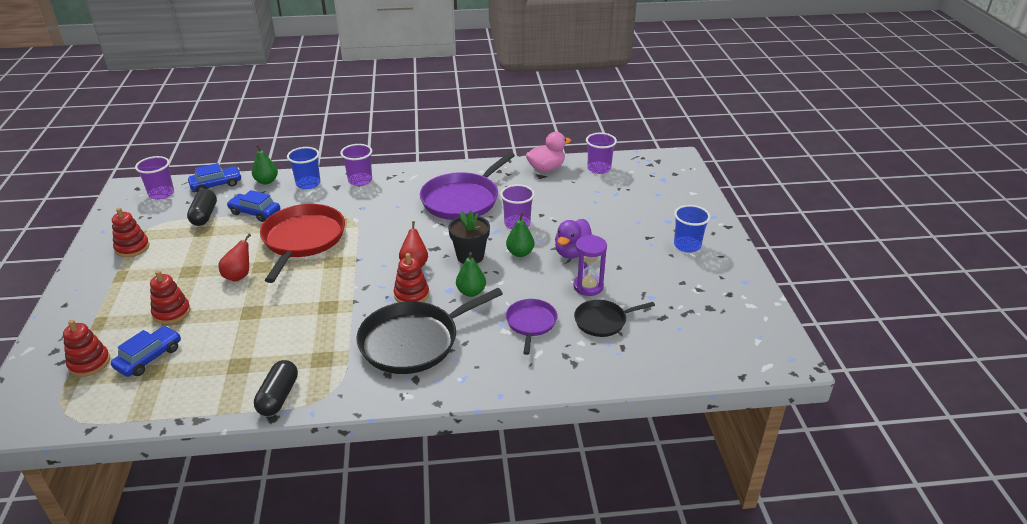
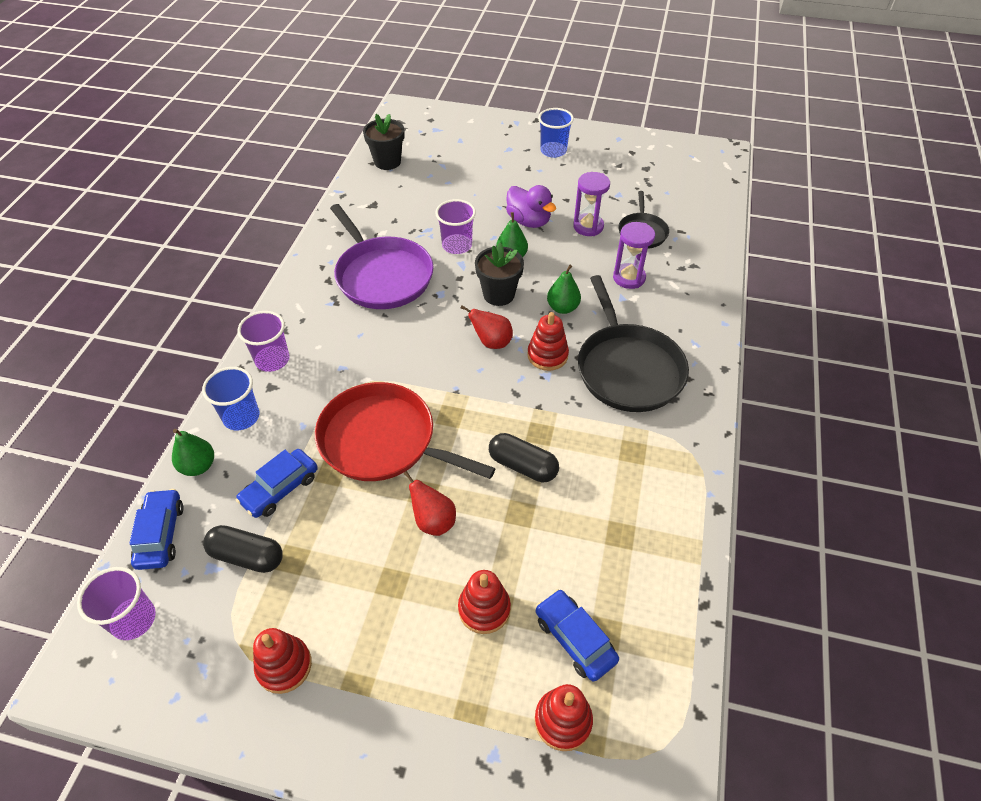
camera: 70 degrees left, 15 degrees up
black capsule [254,360,298,416] -> black capsule moved to [489,433,559,482]
purple pan [506,299,558,355] -> purple hourglass [613,222,655,289]
pink duck [526,132,571,172] -> none
purple cup [586,133,617,174] -> black flower pot [363,114,404,170]

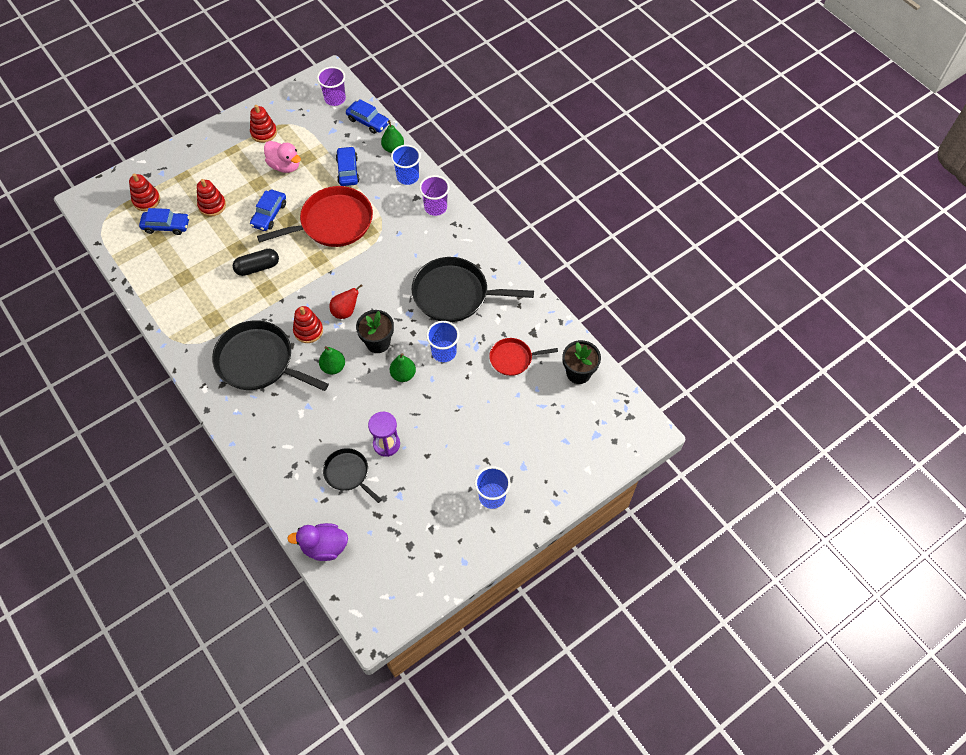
camera: 130 degrees right, 10 degrees up
black capsule [203,525,283,573] -> none
purple pan [330,204,434,309] -> black pan [412,257,534,322]
red pear [403,471,456,536] -> blue car [250,190,286,231]
purple cup [435,199,476,254] -> blue cup [426,321,459,362]
purple duck [506,185,556,228] -> purple duck moved to [287,523,348,561]
purple hourglass [613,222,655,289] -> none
none -> pink duck [264,141,301,173]
none -> red pan [489,338,558,376]

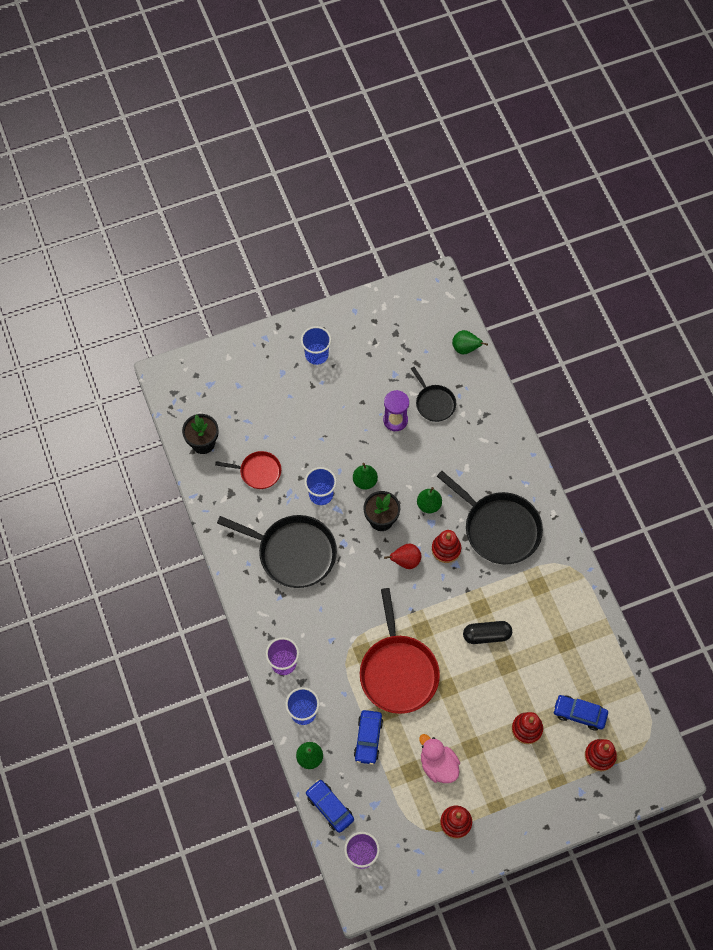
camera: 165 degrees left, 5 degrees up
blue car [250,190,286,231] -> none
red pan [257,186,373,247] -> red pan turned 90 degrees counterclockwise [360,588,440,714]
purple duck [287,523,348,561] -> green pear [452,330,488,354]

